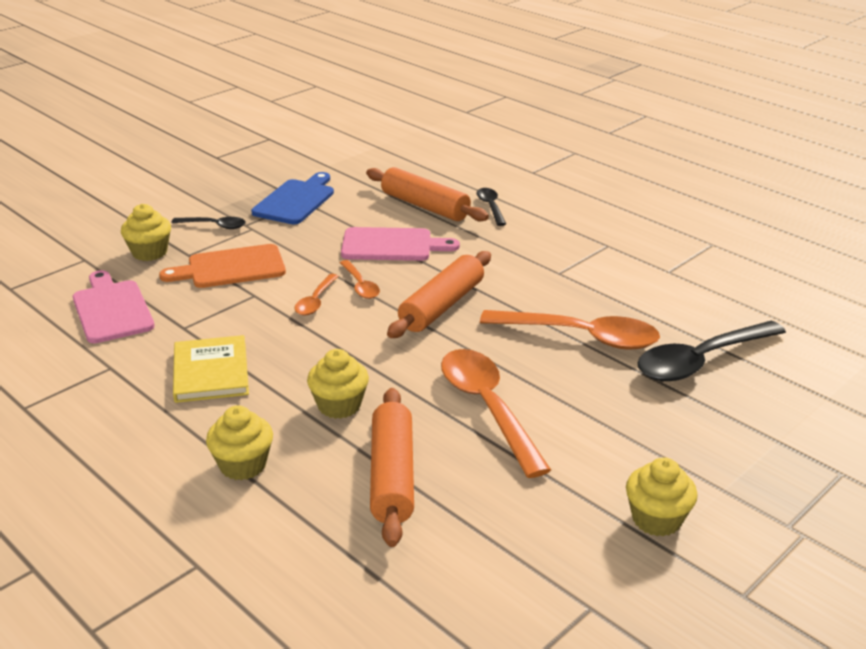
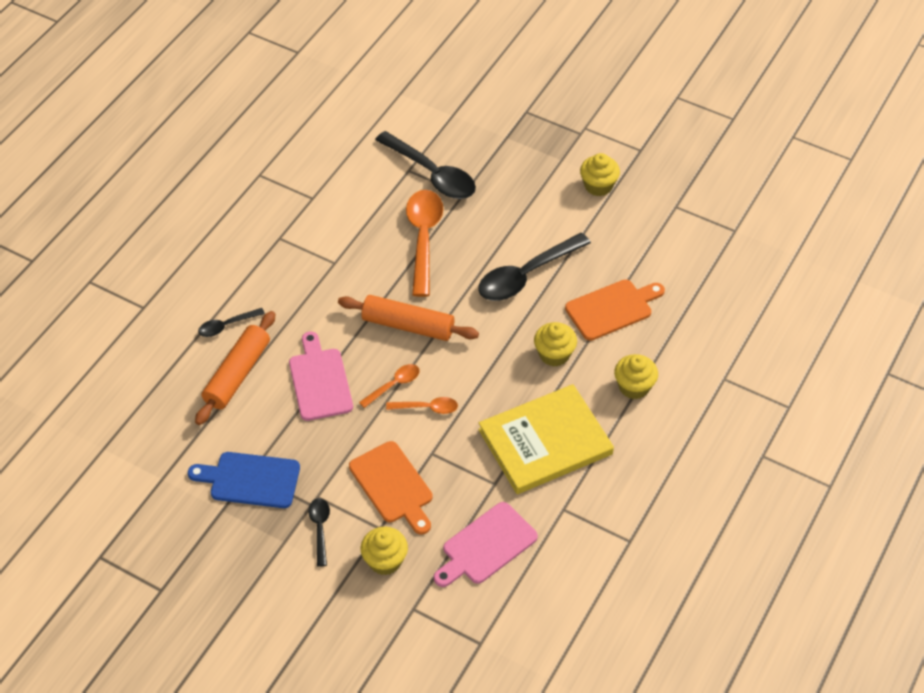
camera: 105 degrees left, 20 degrees up
yellow book [173,335,249,403] -> yellow book [478,384,614,494], size x1.57
orange rolling pin [370,388,414,547] -> orange cutting board [565,280,665,341]
orange spoon [441,349,551,478] -> black spoon [478,233,591,301]

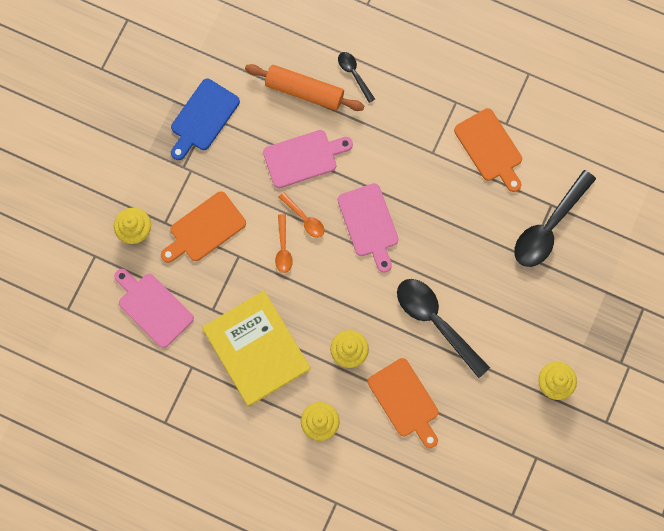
camera: 85 degrees right, 25 degrees up
blue cutting board [188,452,300,508] -> blue cutting board turned 150 degrees counterclockwise [171,79,240,160]
black spoon [308,498,330,566] -> none
orange rolling pin [338,295,479,341] -> pink cutting board [337,183,399,273]
orange spoon [406,190,443,297] -> none
none -> orange cutting board [454,108,522,192]

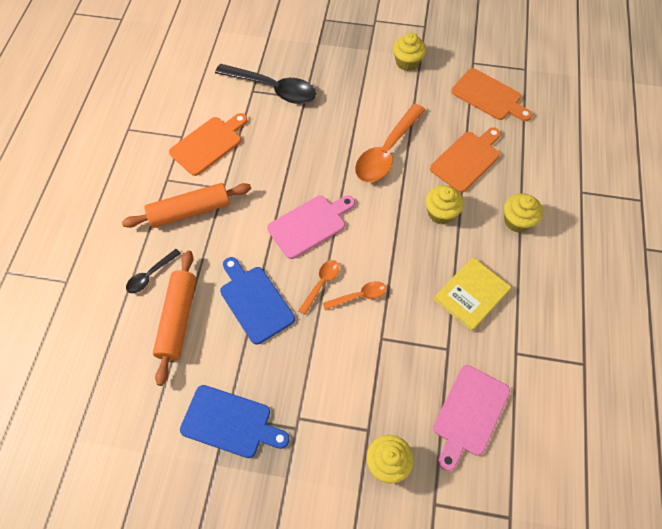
camera: 105 degrees left, 15 degrees down
orange cutting board [161,191,246,263] -> orange cutting board moved to [451,68,532,121]
yellow book [202,291,311,406] -> yellow book [433,257,511,331], size x0.64
pink cutting board [263,130,353,188] -> blue cutting board [220,257,295,345]
black spoon [397,279,490,378] -> orange spoon [355,103,425,182]
none -> orange rolling pin [122,183,251,228]

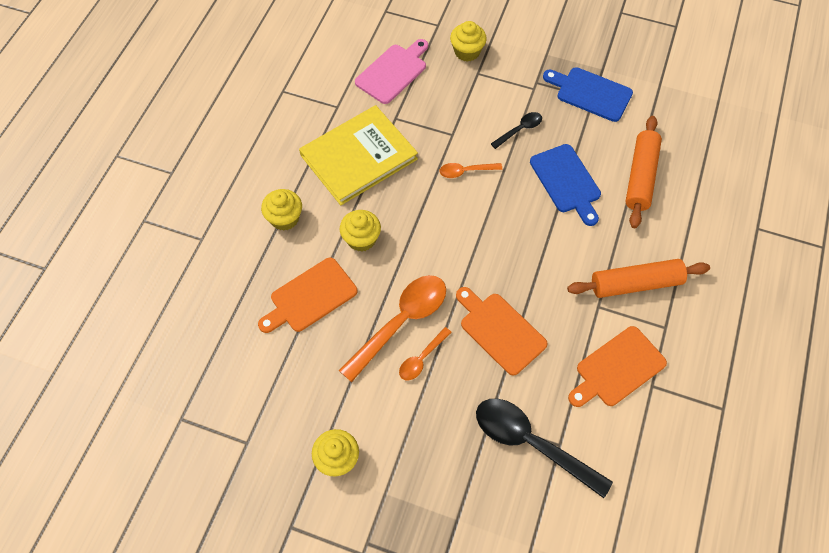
camera: 170 degrees left, 0 degrees up
black spoon [126,249,181,293] -> black spoon moved to [491,112,542,149]
pink cutting board [267,196,355,259] -> none
orange spoon [298,260,339,315] -> orange spoon moved to [399,327,452,381]
yellow book [433,257,511,331] -> yellow book [299,105,418,205], size x1.57
orange cutting board [451,68,532,121] -> orange cutting board moved to [456,287,548,375]

